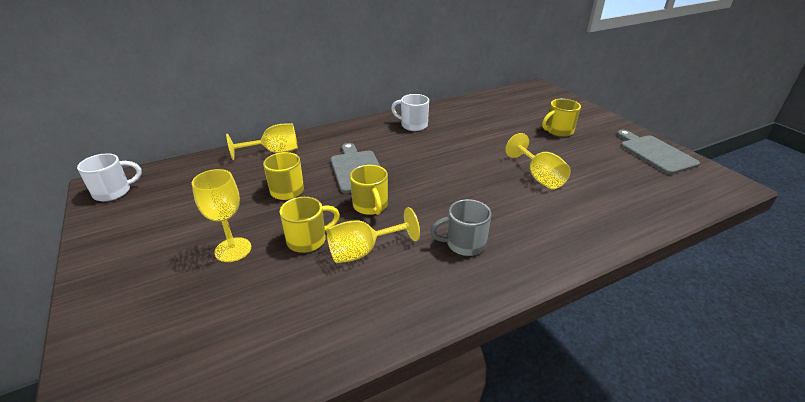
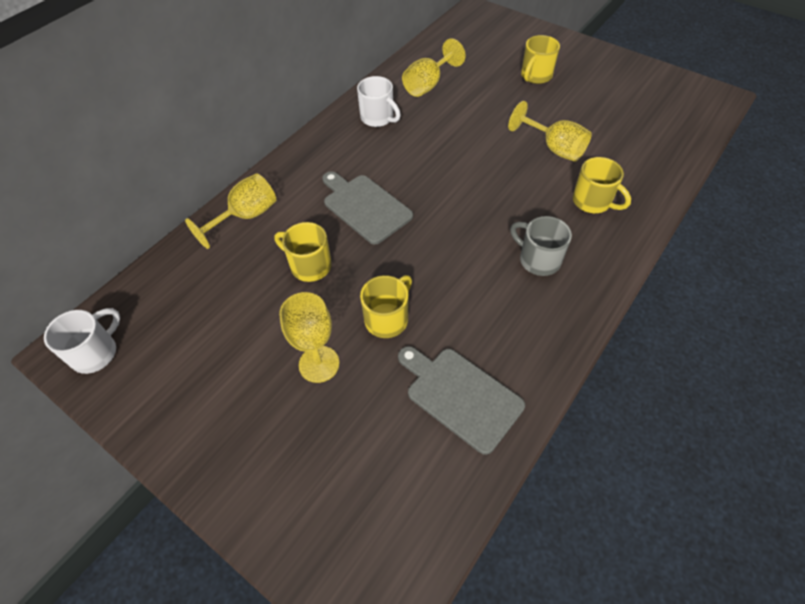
camera: 25 degrees left, 20 degrees up
yellow goblet [327,207,420,263] -> yellow goblet moved to [402,38,466,97]
yellow mug [350,165,388,215] -> yellow mug moved to [573,157,631,213]
white mug [391,94,429,131] -> white mug turned 135 degrees counterclockwise [357,76,401,127]
grey mug [430,199,491,256] -> grey mug turned 75 degrees clockwise [510,216,572,276]
grey cutting board [617,130,700,174] -> grey cutting board moved to [398,346,525,455]

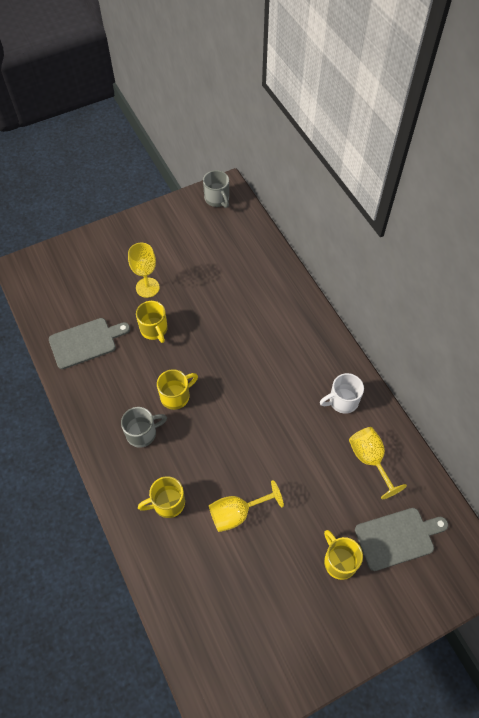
camera: 115 degrees right, 5 degrees up
white mug [44,308,120,374] -> grey mug [203,170,229,208]
yellow goblet [185,173,276,249] -> none
yellow mug [275,222,332,282] -> yellow mug moved to [157,369,198,410]
grey cutting board [322,171,413,244] -> grey cutting board moved to [355,508,448,571]

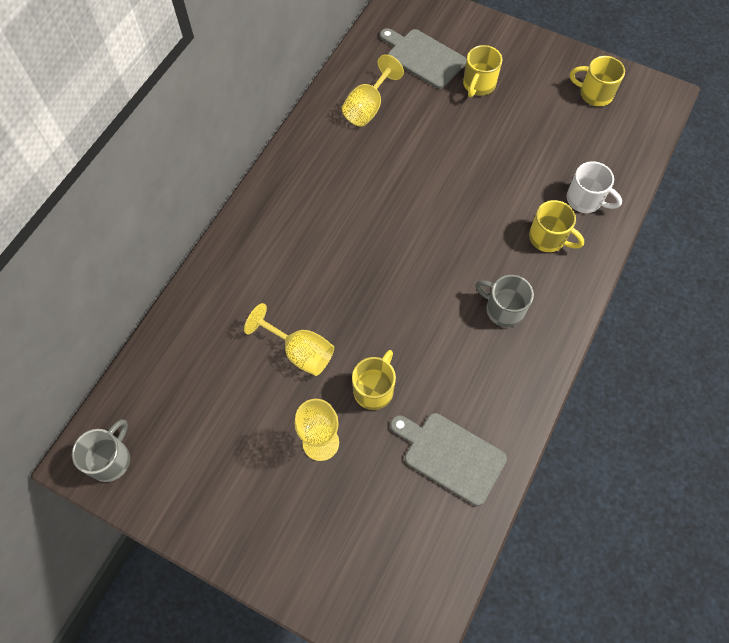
camera: 125 degrees left, 5 degrees up
yellow mug [157,369,198,410] -> yellow mug moved to [570,56,625,106]
yellow goblet [209,480,284,532] -> yellow goblet moved to [244,303,334,376]
white mug [320,373,364,414] -> white mug moved to [567,161,622,213]

